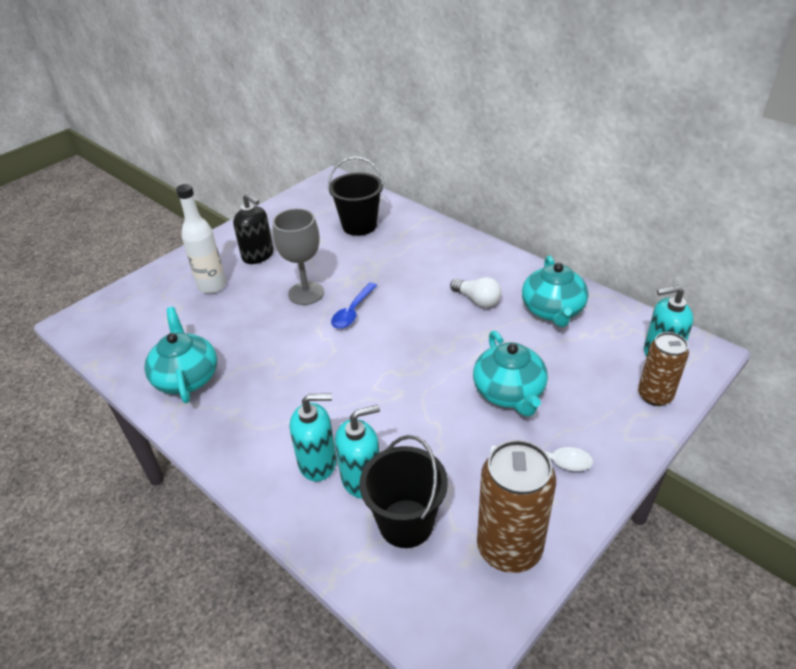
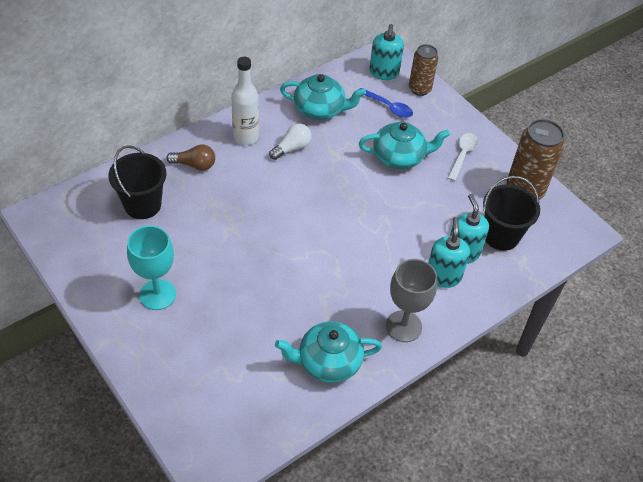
camera: 85 degrees left, 10 degrees up
white bottle [176,184,226,294] -> white bottle moved to [231,57,259,145]
black soap dispenser [233,193,274,264] -> turquoise goblet [127,226,176,310]
grey goblet [273,208,324,305] -> grey goblet moved to [386,259,437,342]
blue spoon [331,282,377,329] -> blue spoon moved to [360,88,413,118]
none -> brown light bulb [166,145,215,171]

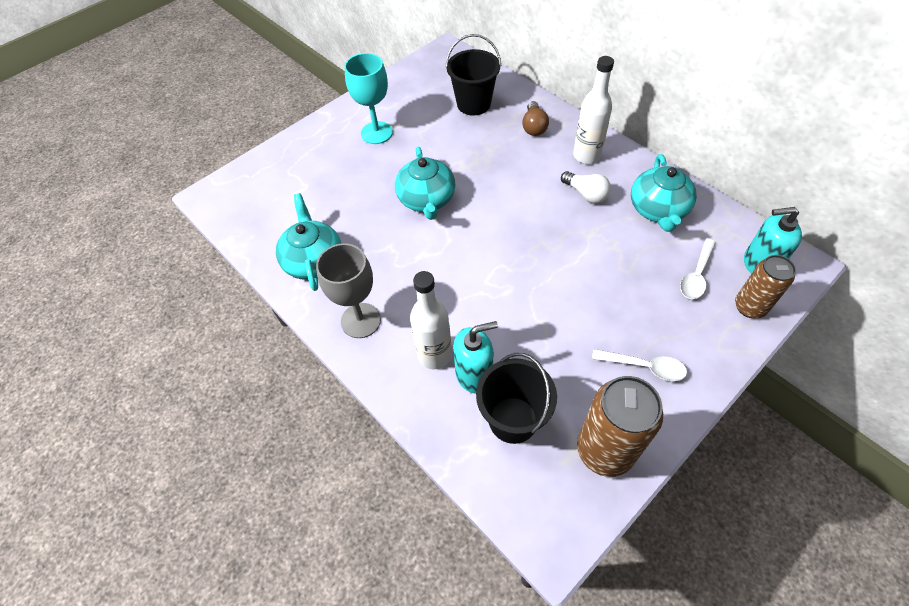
camera: 90 degrees right, 5 degrees up
turquoise teapot [359,122,450,169] -> turquoise teapot moved to [395,147,455,220]
blue spoon [360,88,413,118] -> white spoon [680,239,716,299]
turquoise soap dispenser [428,217,470,288] -> white bottle [410,271,452,369]

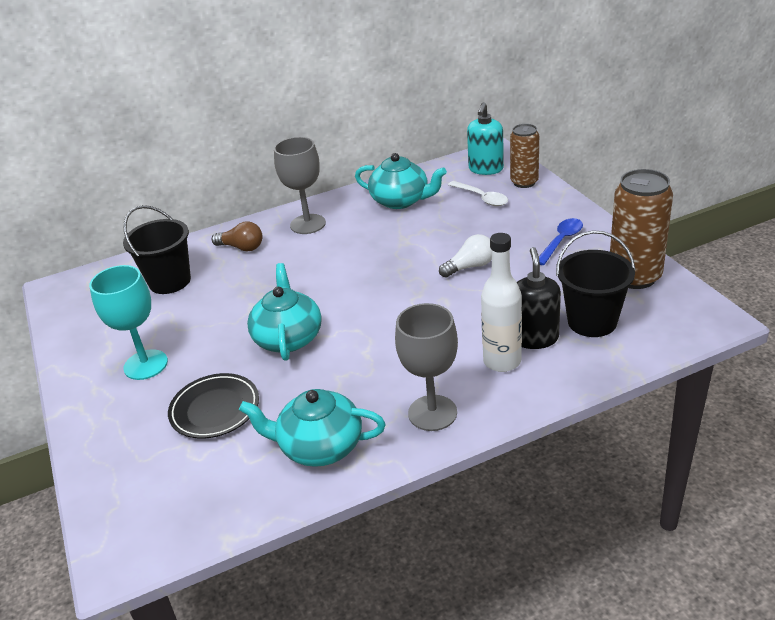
camera: 70 degrees left, 20 degrees down
turquoise teapot [395,147,455,220] -> turquoise teapot turned 105 degrees counterclockwise [247,263,322,361]
turquoise soap dispenser [453,321,498,393] -> black soap dispenser [517,247,561,349]
white light bulb [561,171,611,203] -> white light bulb moved to [439,234,492,278]
white bottle [573,56,614,164] -> grey goblet [274,137,326,234]
white spoon [592,349,687,381] -> blue spoon [539,218,583,265]
none -> black plate [168,373,259,439]

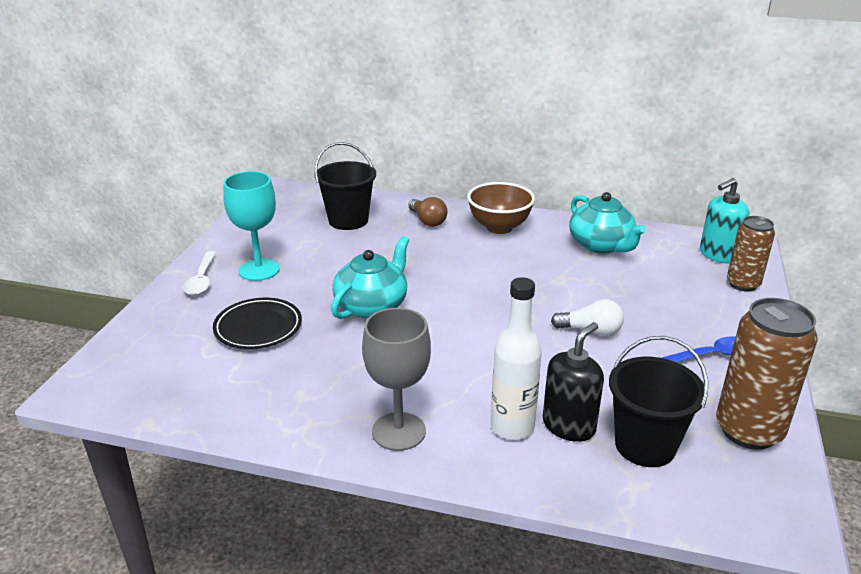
camera: 35 degrees right, 5 degrees down
turquoise teapot [239,389,386,467] -> none
grey goblet [274,137,326,234] -> brown bowl [467,182,535,234]
white spoon [448,181,508,206] -> white spoon moved to [183,251,216,295]

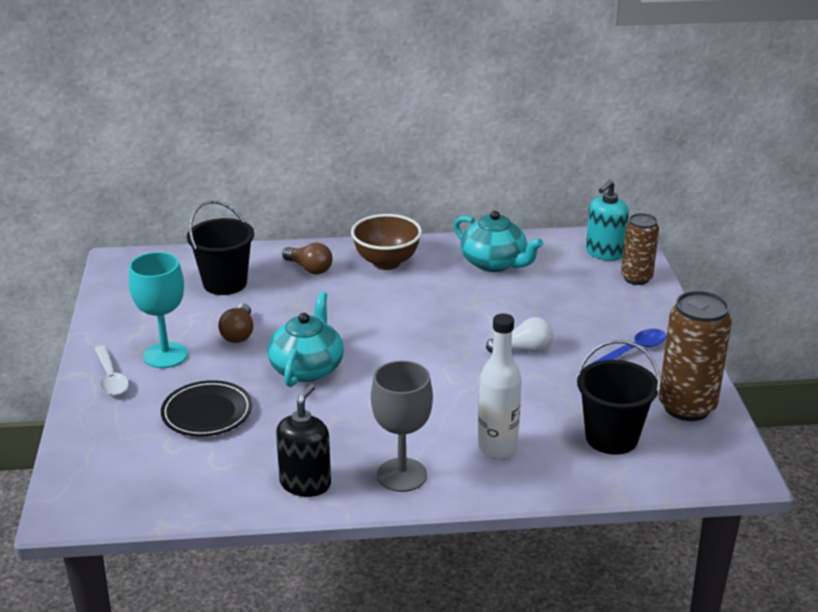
camera: 20 degrees left, 0 degrees up
black soap dispenser [543,322,604,442] -> black soap dispenser moved to [276,384,331,497]
none -> brown light bulb [218,303,253,343]

